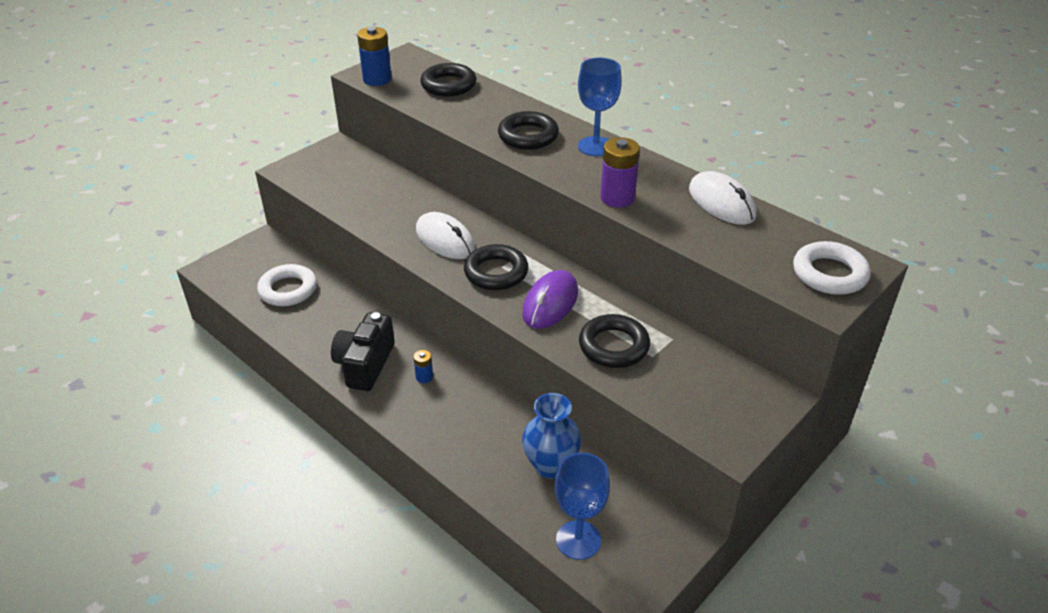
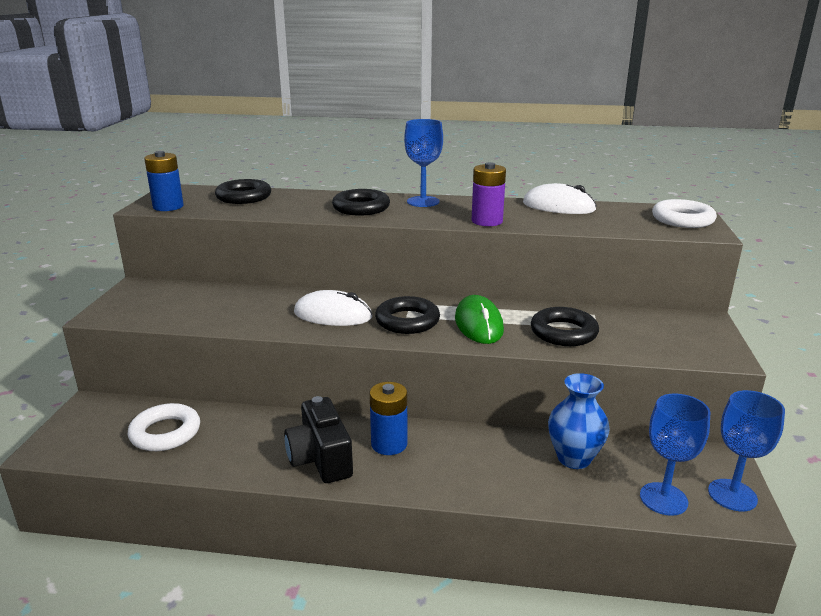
camera: 35 degrees left, 15 degrees down
blue battery [413,350,433,383] -> blue battery [370,382,407,455], size x1.92
purple mouse [522,270,578,329] -> green mouse [455,295,504,344]
none -> blue goblet [708,390,785,511]

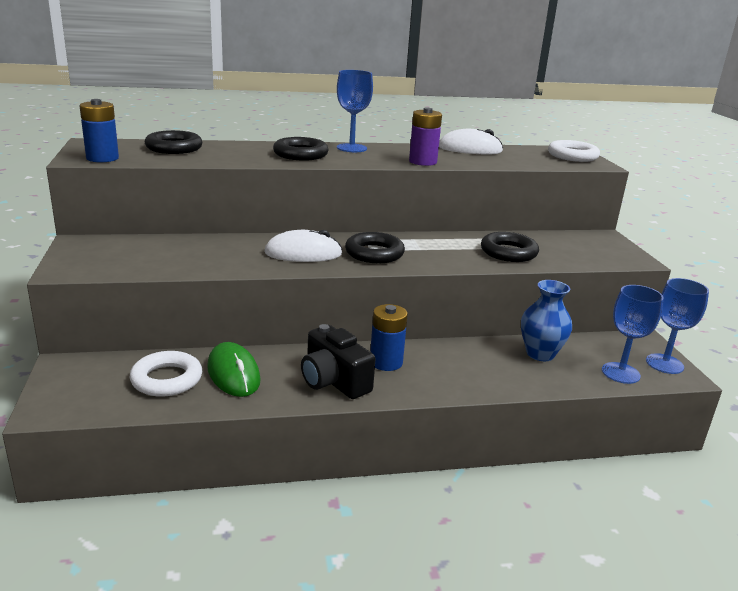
camera: 20 degrees left, 0 degrees up
green mouse [455,295,504,344] -> green mouse moved to [207,342,261,397]

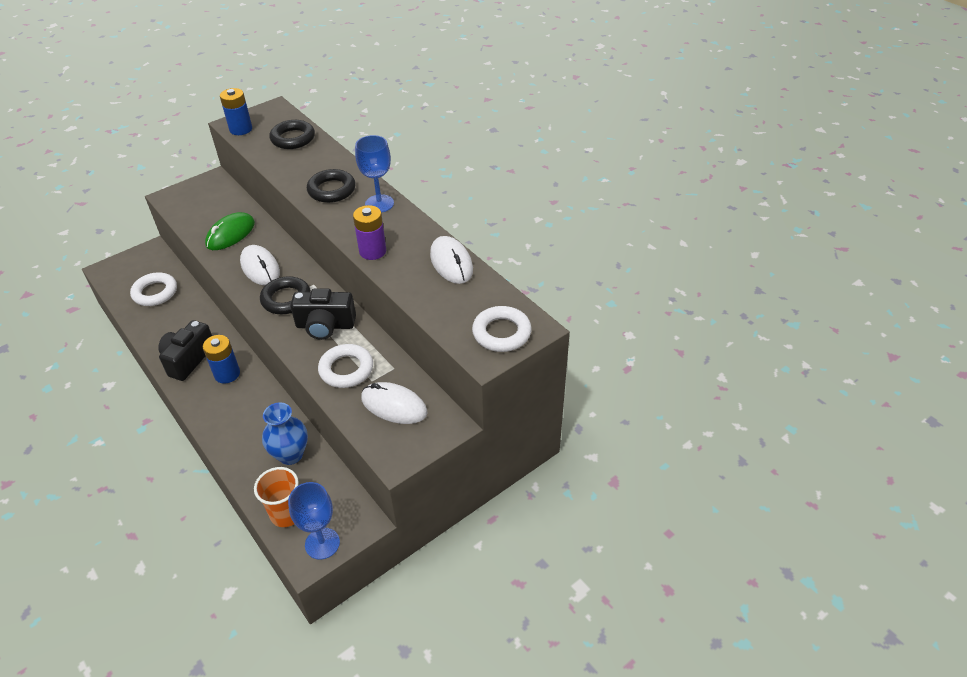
camera: 65 degrees right, 20 degrees up
green mouse [207,342,261,397] -> green mouse moved to [205,212,255,250]
black ring [481,232,539,262] -> white ring [318,344,373,388]
blue goblet [602,285,664,384] -> orange cup [254,467,299,527]
none -> black camera [290,288,356,340]
none -> white mouse [361,382,428,424]

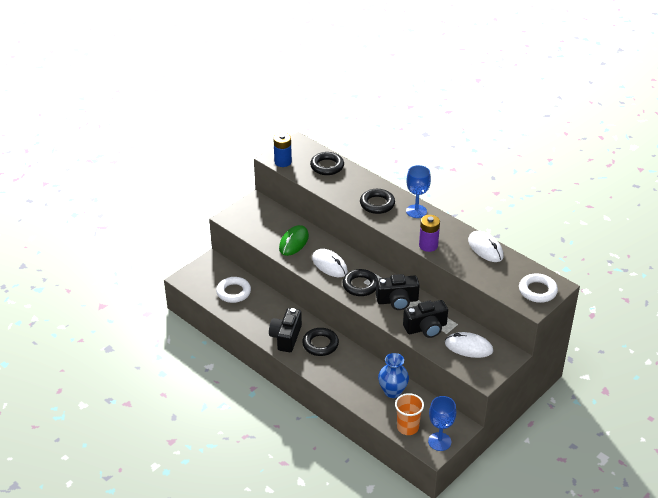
camera: 10 degrees left, 5 degrees down
blue battery [203,335,240,384] -> black ring [302,328,339,356]
white ring [318,344,373,388] -> black camera [403,300,448,338]

